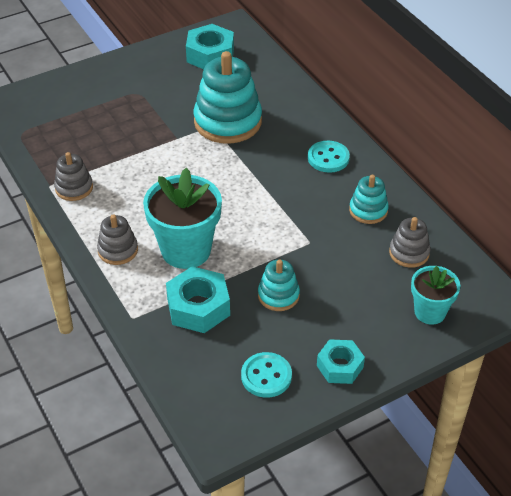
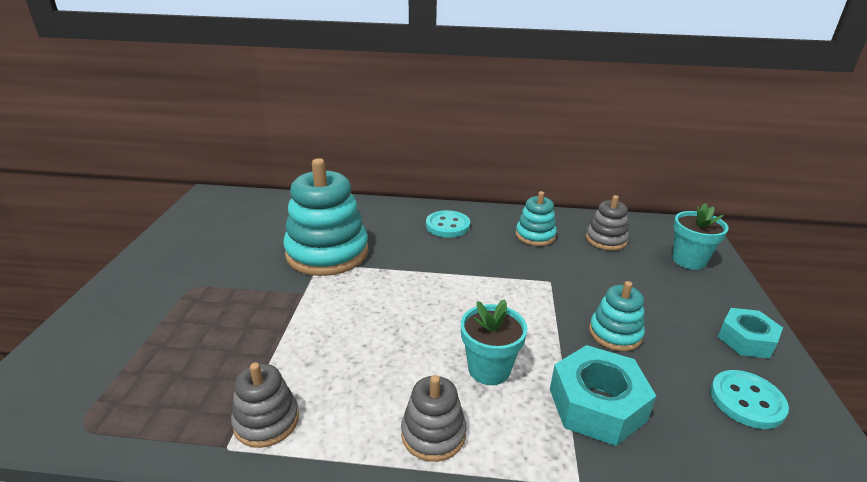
camera: 55 degrees left, 15 degrees down
turquoise flower pot [143,168,222,269] -> turquoise flower pot [461,299,527,385], size x0.60
turquoise nut [186,24,234,69] -> none

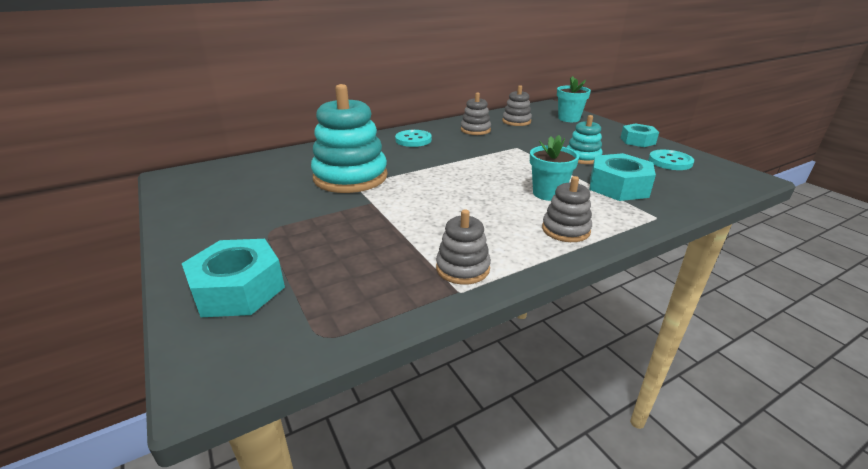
camera: 35 degrees left, 0 degrees up
turquoise stacking toy [516,191,557,246] -> grey stacking toy [461,92,491,135]
none -> turquoise nut [182,239,285,317]

